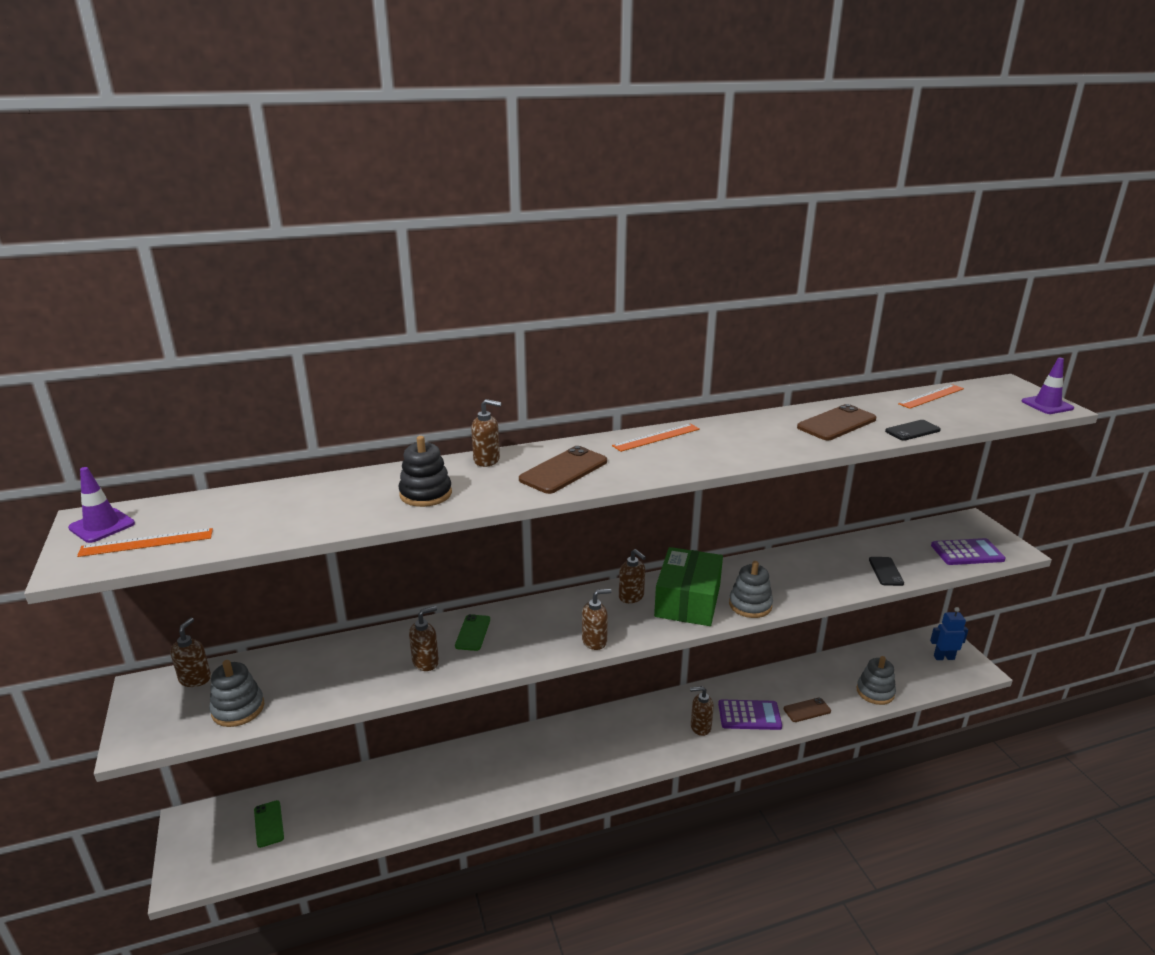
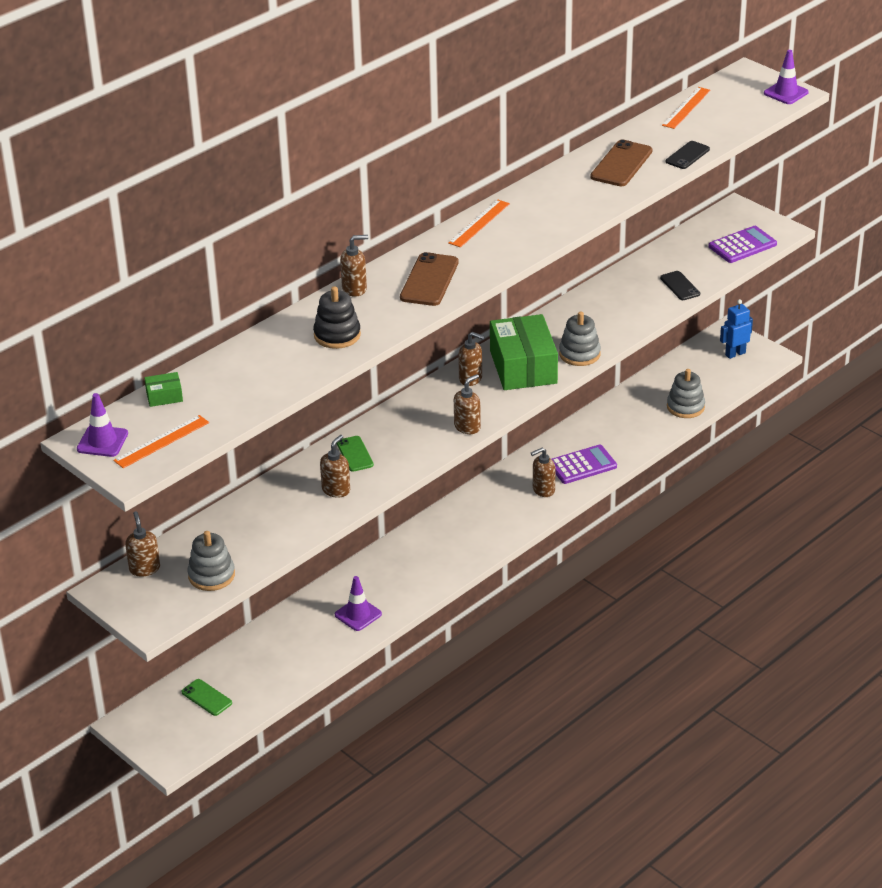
camera: 25 degrees left, 10 degrees up
brown phone [784,698,831,722] -> none
none -> green box [144,372,183,407]
none -> purple traffic cone [335,576,382,631]

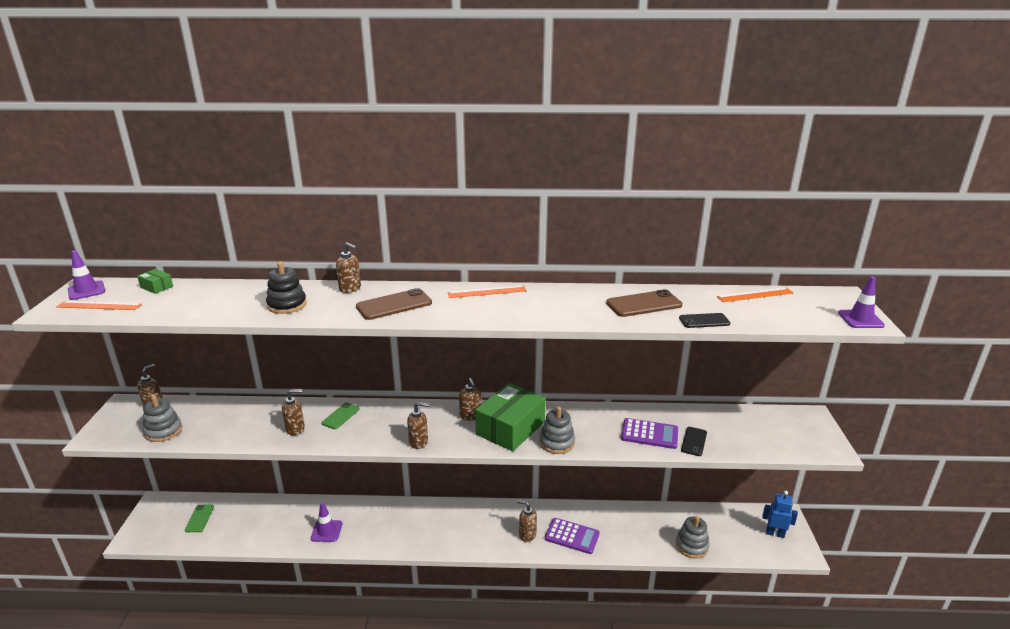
camera: 45 degrees right, 10 degrees down
purple calculator [709,226,777,263] -> purple calculator moved to [621,418,678,449]

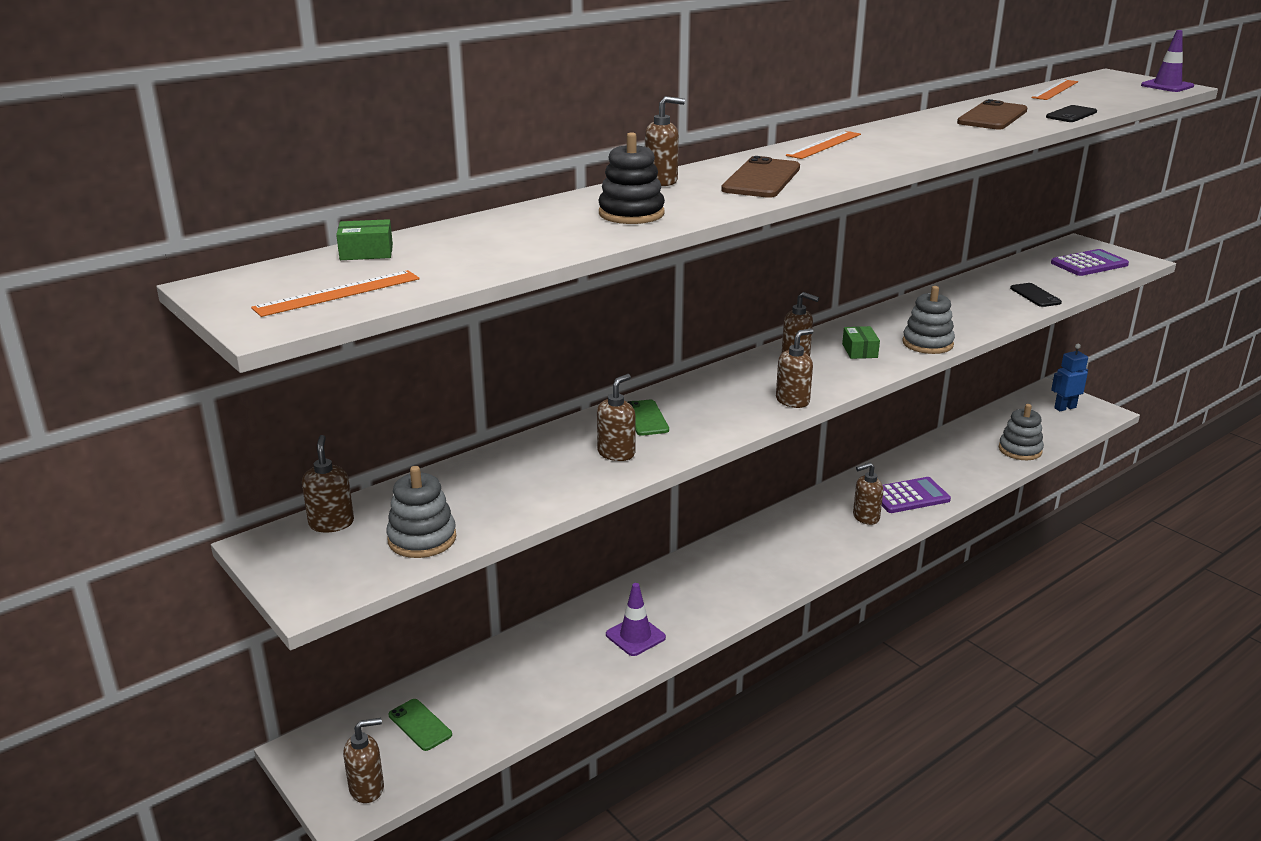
camera: 40 degrees left, 0 degrees up
purple traffic cone [68,250,105,300] -> none
green box [475,383,546,451] -> green box [842,326,880,359], size x0.42
purple calculator [621,418,678,449] -> purple calculator moved to [1051,249,1129,276]
none -> brown soap dispenser [343,718,384,803]

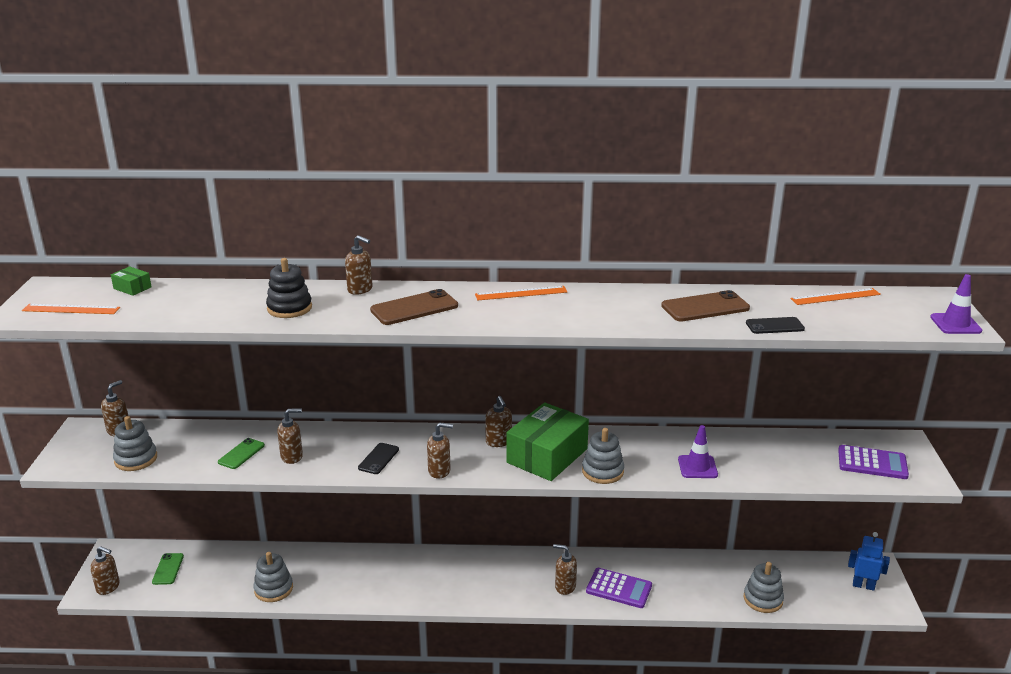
camera: 40 degrees right, 0 degrees up
purple traffic cone [606,583,666,656] -> purple traffic cone moved to [678,425,718,478]
green phone [628,399,669,436] -> green phone moved to [218,438,265,469]
green box [842,326,880,359] -> green box [506,402,589,481], size x2.39
black phone [1010,283,1062,307] -> black phone moved to [358,443,399,474]
none -> grey stacking toy [253,552,293,602]

